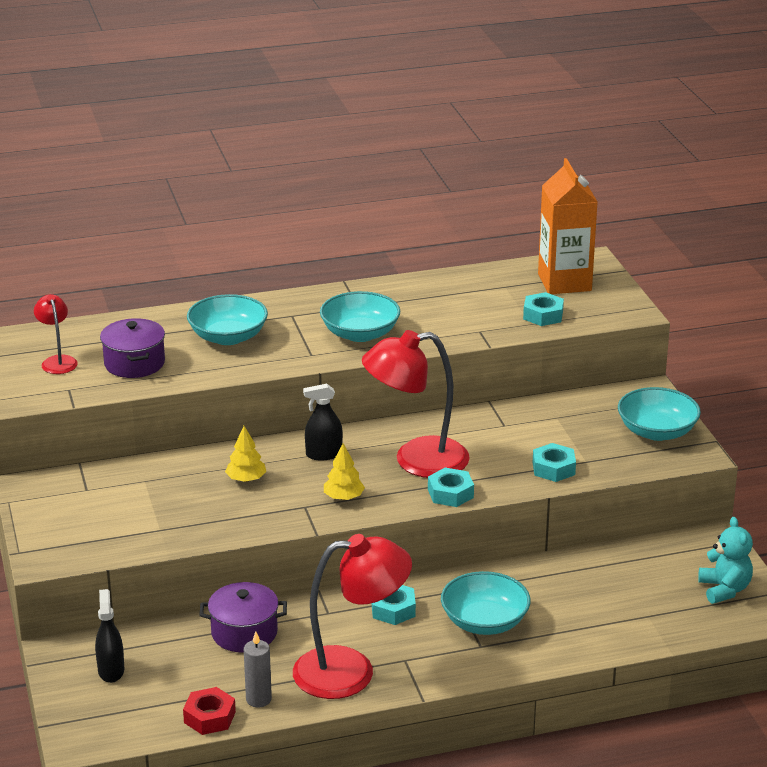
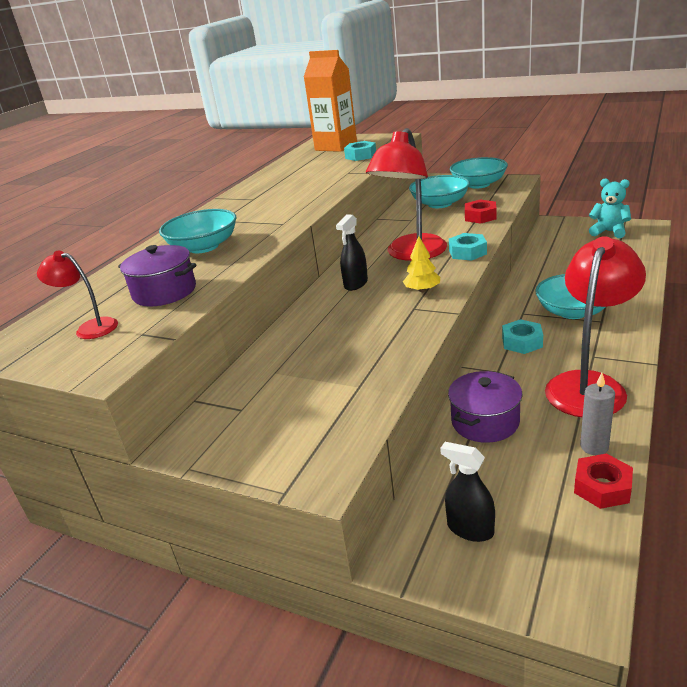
camera: 45 degrees left, 0 degrees up
yellow tree [225,426,266,482] -> none
turquoise bowl [320,291,400,342] -> turquoise bowl moved to [409,175,470,208]
turquoise nut [533,443,576,482] -> red nut [465,200,497,224]

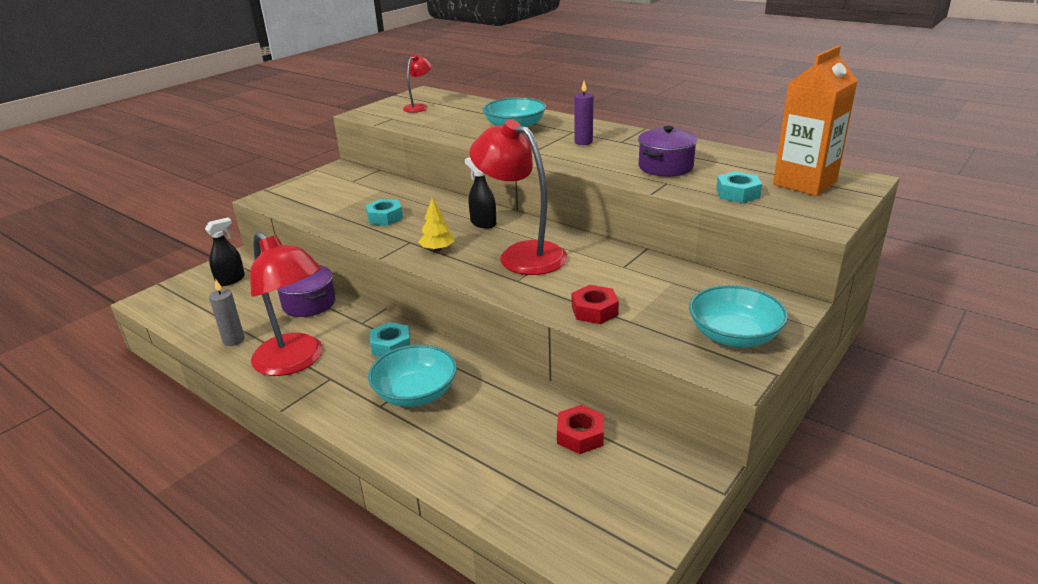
camera: 100 degrees right, 0 degrees up
purple pot [118,245,197,307] -> purple pot moved to [638,126,698,177]
turquoise bowl [409,175,470,208] -> none
turquoise nut [449,233,487,261] -> turquoise nut moved to [365,199,403,225]
red nut [574,453,633,509] -> red nut moved to [557,405,604,454]
turquoise teddy bear [589,178,631,238] -> none
none -> purple candle [574,81,593,145]

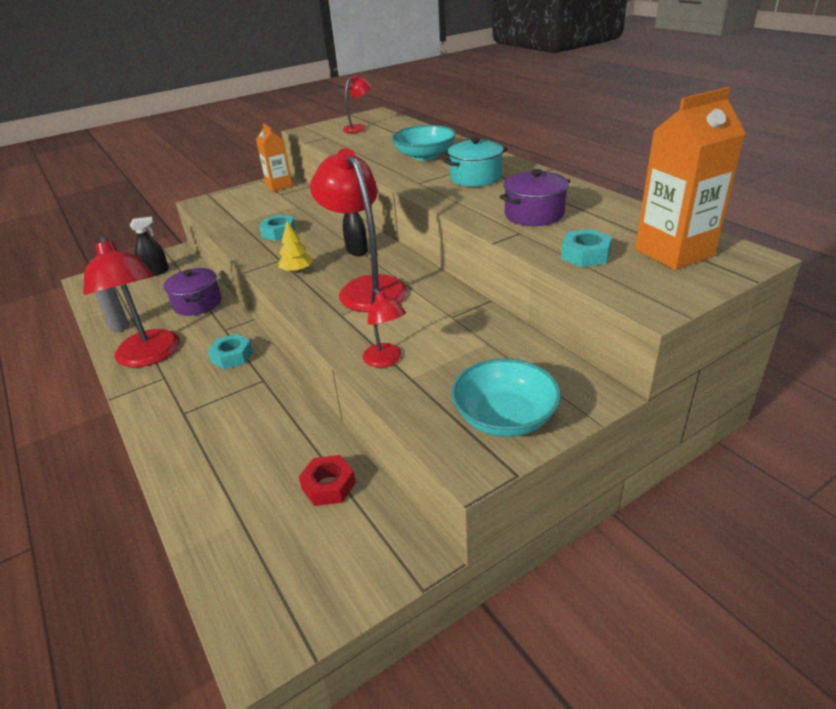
camera: 20 degrees right, 5 degrees up
turquoise bowl [368,345,457,407] -> none
red nut [572,285,619,324] -> red lamp [363,289,406,367]
purple candle [574,81,593,145] -> turquoise pot [443,137,507,187]
none -> orange carton [256,123,293,192]

